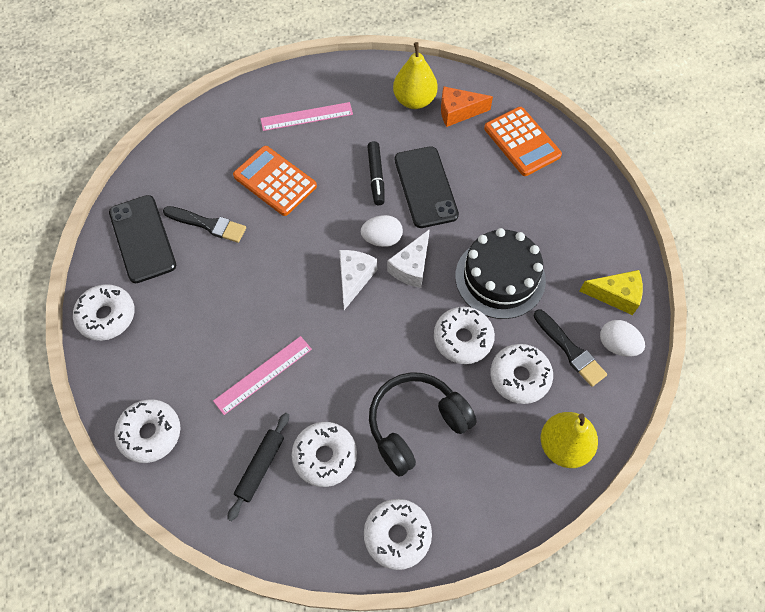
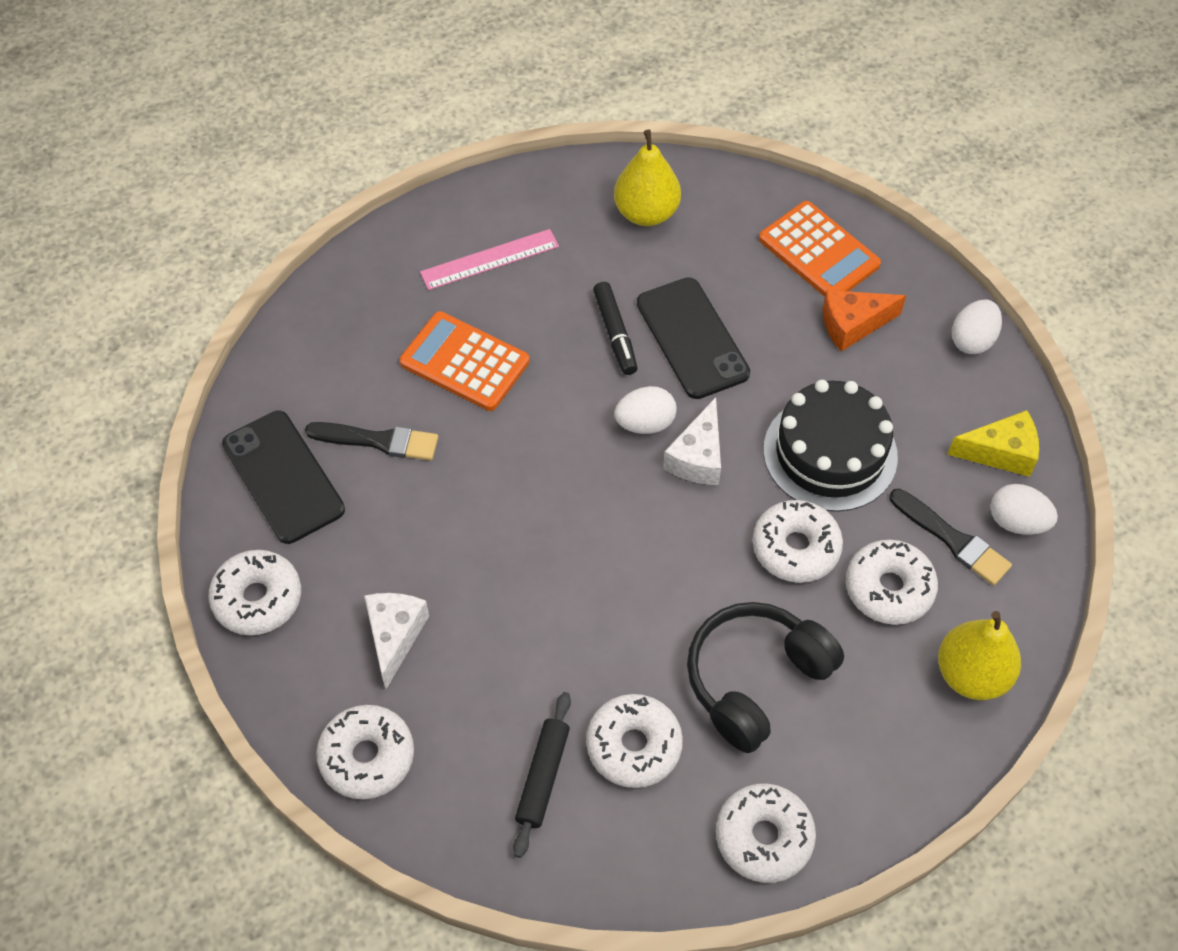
camera: 10 degrees left, 5 degrees down
pink ruler [213,336,312,415] -> none
white cheese [339,250,377,310] -> white cheese moved to [364,593,429,689]
orange cheese [441,86,493,127] -> orange cheese moved to [822,290,906,351]
none -> white egg [952,299,1002,354]

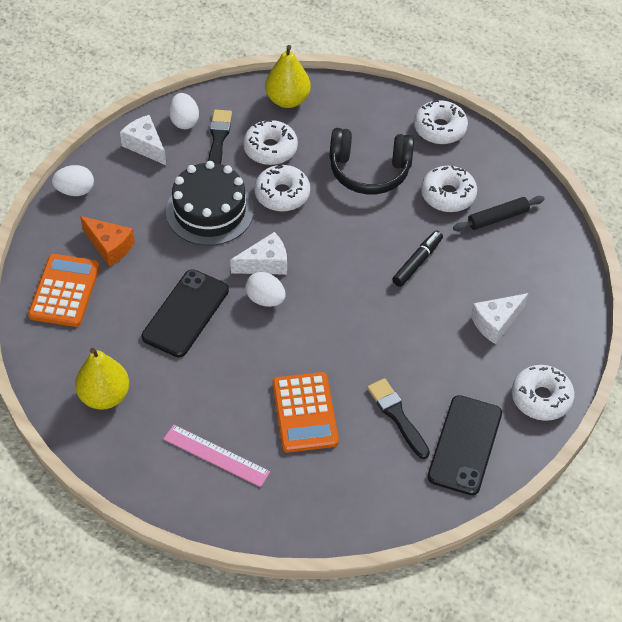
camera: 130 degrees left, 5 degrees down
white donut [316,705,414,799] -> none
black marker [593,282,638,375] -> black marker moved to [392,231,443,287]
yellow cheese [947,410,1039,477] -> white cheese [120,115,166,165]

